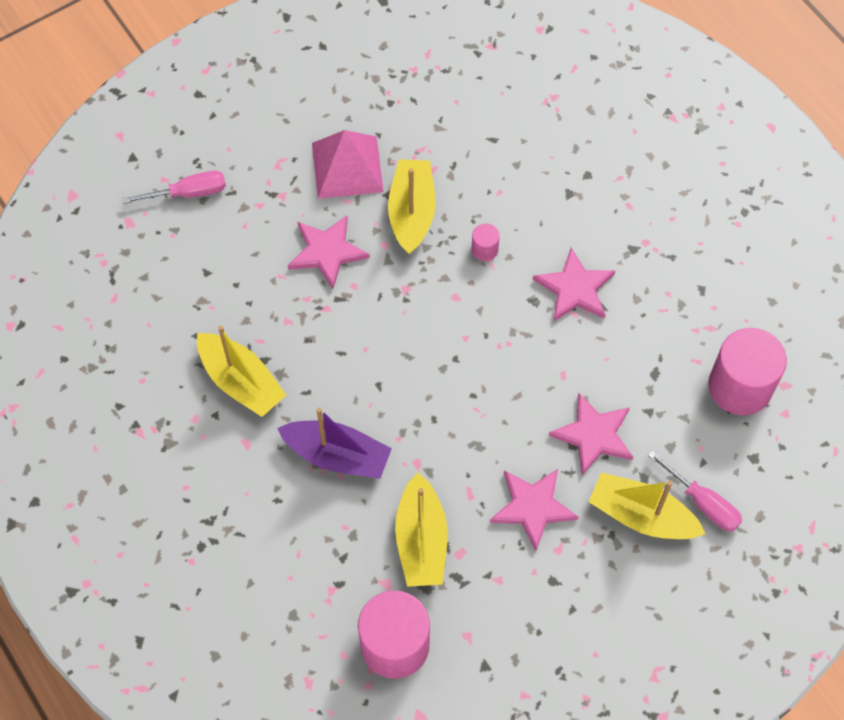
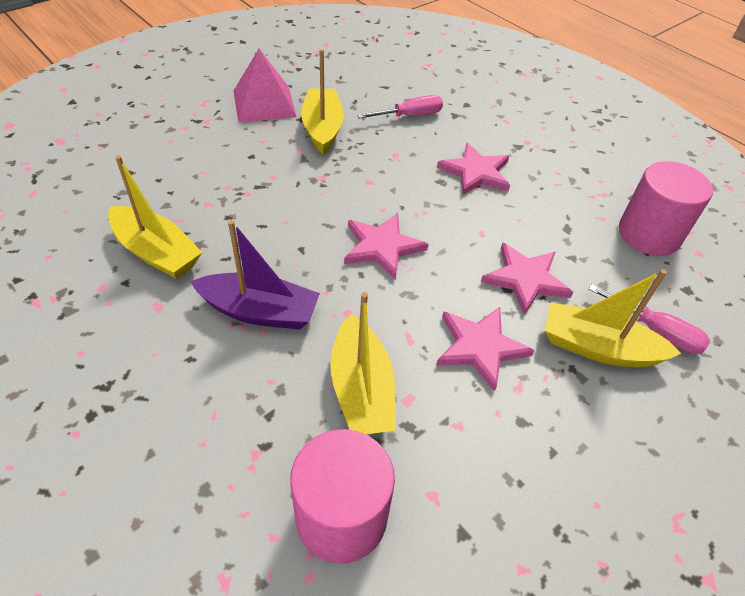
camera: 10 degrees left, 15 degrees down
pink screwdriver [122,171,226,204] -> pink screwdriver moved to [357,95,443,119]
pink star [288,215,370,289] -> pink star moved to [344,213,429,280]
pink cylinder [472,224,500,261] -> none

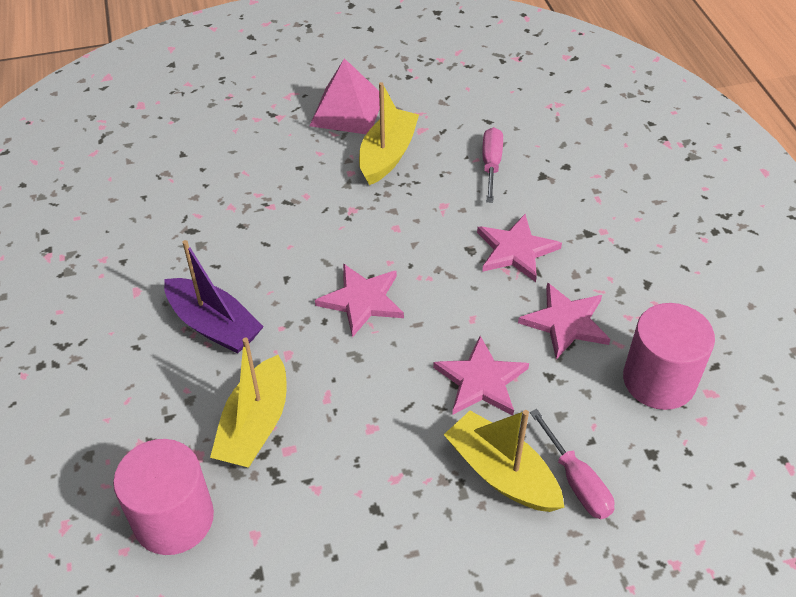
camera: 30 degrees right, 0 degrees up
yellow boat [108,156,202,279] -> none
pink screwdriver [357,95,443,119] -> pink screwdriver turned 90 degrees counterclockwise [482,127,503,203]
pink star [437,307,535,392] -> pink star moved to [518,282,610,360]

